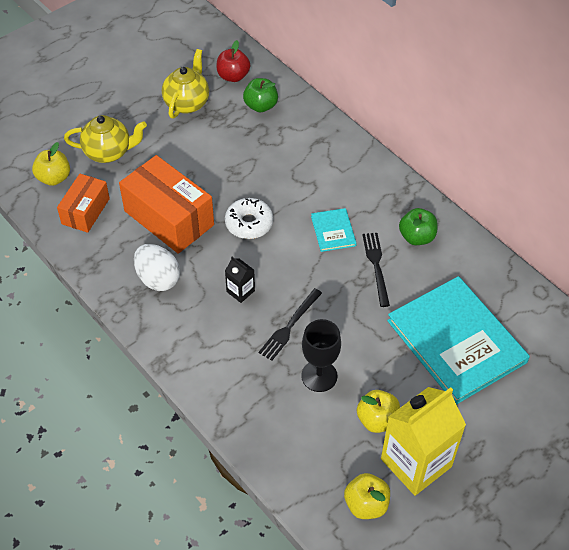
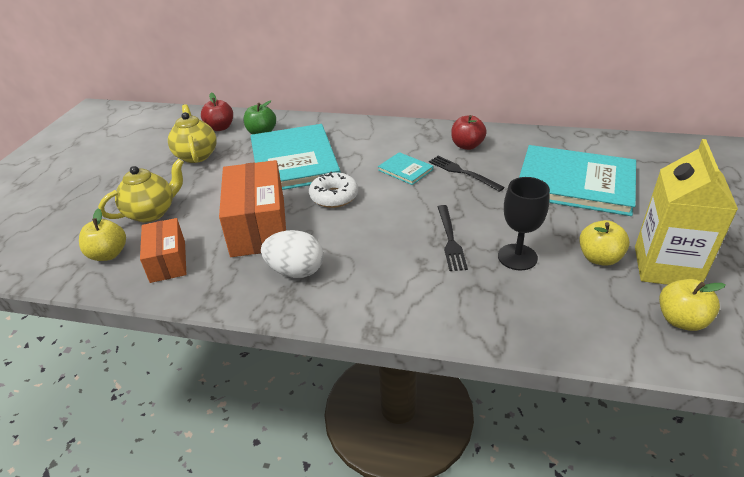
camera: 35 degrees left, 15 degrees down
orange box [119,155,214,254] -> orange box turned 75 degrees clockwise [219,160,286,257]
black carton [225,257,255,303] -> none
green apple [399,208,438,245] -> red apple [451,115,487,150]
none -> turquoise book [250,124,341,190]

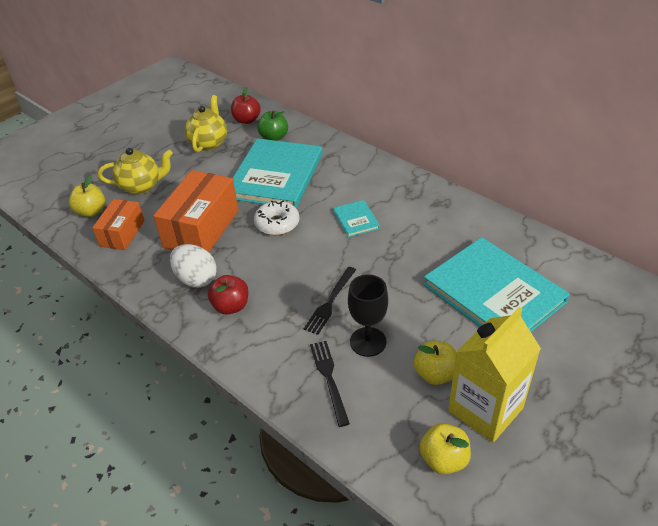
camera: 30 degrees right, 5 degrees up
black fork [429,156,505,192] -> black fork moved to [310,341,350,427]
red apple [451,115,487,150] -> red apple moved to [208,275,248,315]

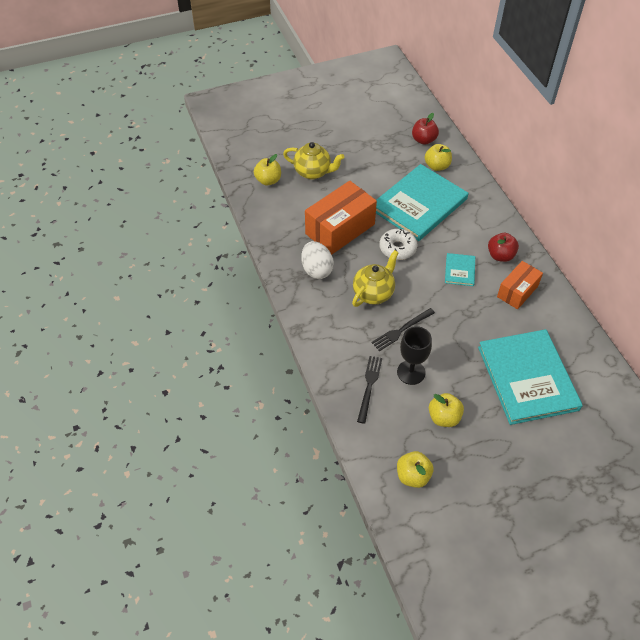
camera: 25 degrees right, 10 degrees up
orange box [92,199,144,250] -> orange box moved to [497,261,543,309]
yellow teapot [185,95,227,152] -> yellow teapot moved to [352,250,399,307]
red apple [208,275,248,315] -> red apple moved to [488,233,519,262]
green apple [257,111,288,141] -> yellow apple [425,144,452,171]
yellow carton [448,307,541,442] -> none

